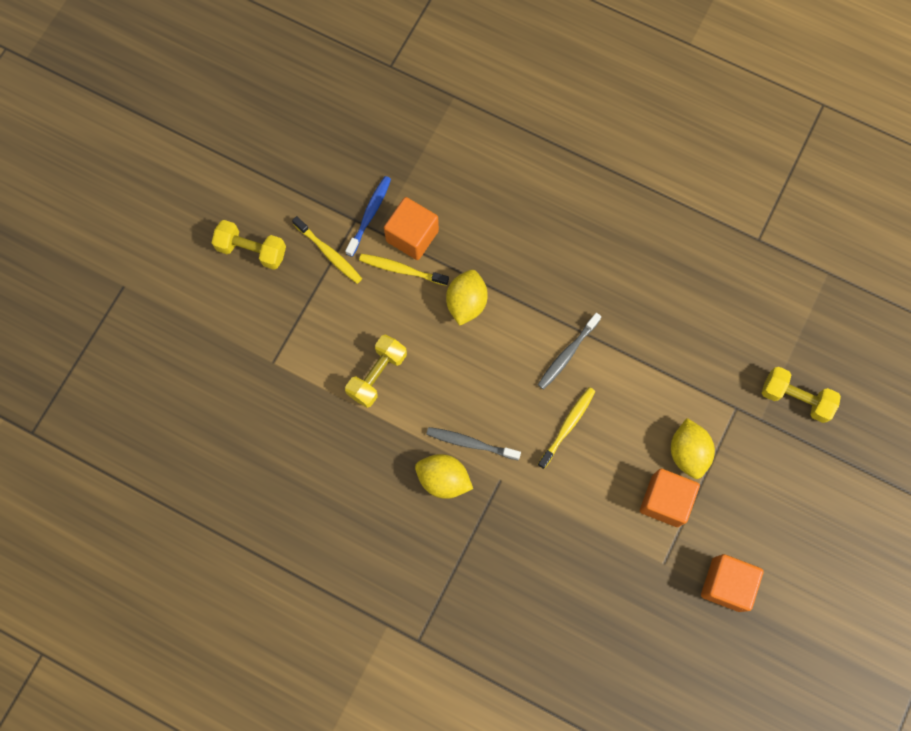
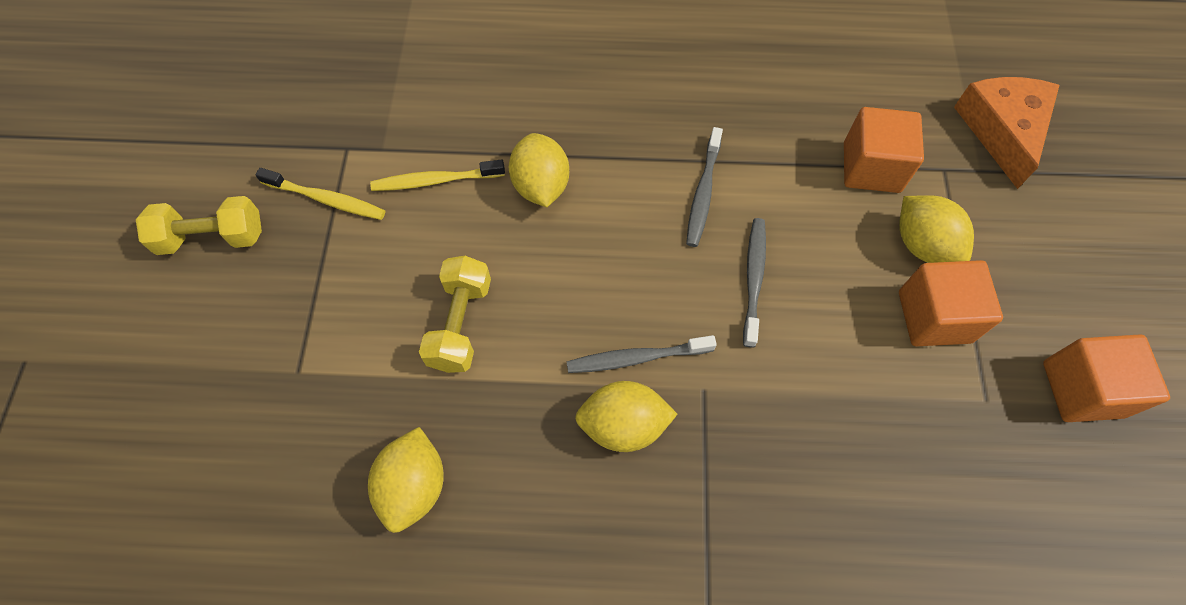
camera: 25 degrees left, 10 degrees down
blue toothbrush [345,176,391,257] -> none
orange cube [384,197,439,260] -> orange cube moved to [844,107,924,193]
yellow toothbrush [538,387,596,469] -> grey toothbrush [743,218,766,348]
yellow dumbbell [762,367,841,423] -> orange cheese [954,77,1059,189]
none -> yellow lemon [368,427,444,533]

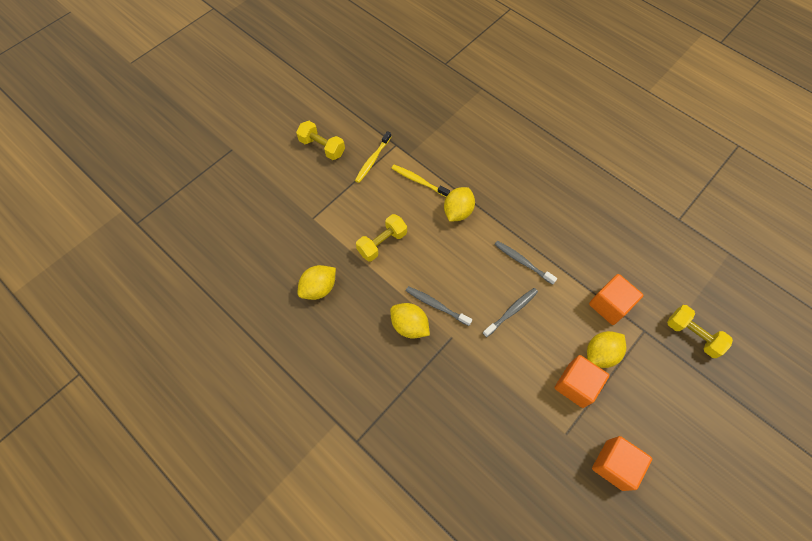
camera: 40 degrees right, 0 degrees up
yellow toothbrush [255,168,386,220] -> yellow toothbrush turned 60 degrees clockwise [355,131,391,183]
grey toothbrush [686,127,723,247] -> grey toothbrush turned 75 degrees clockwise [494,241,557,285]
yellow lemon [899,195,974,263] -> yellow lemon turned 45 degrees clockwise [587,331,626,368]
orange cheese [954,77,1059,189] -> yellow dumbbell [667,305,733,358]

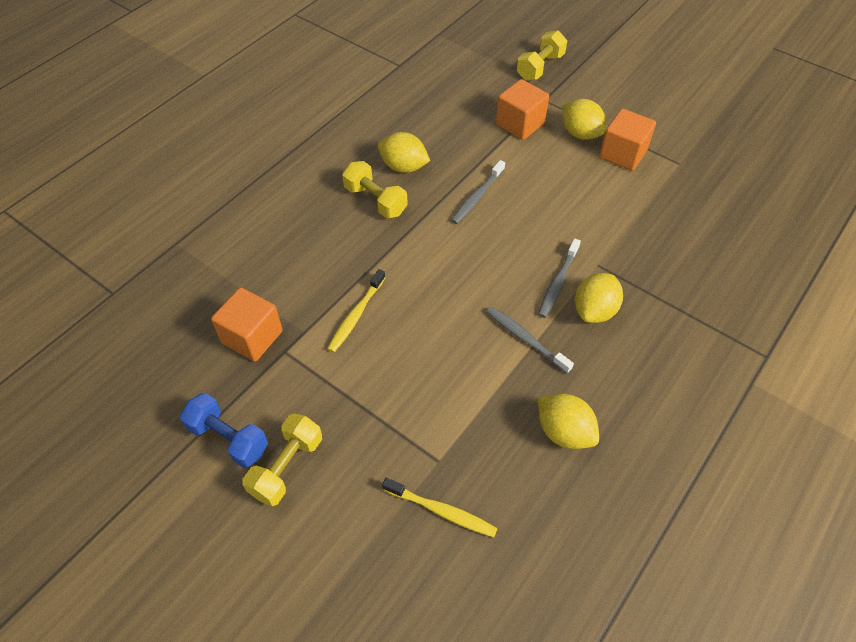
camera: 95 degrees left, 10 degrees down
yellow toothbrush [355,131,391,183] -> yellow toothbrush moved to [382,478,498,537]
yellow dumbbell [356,214,407,261] -> yellow dumbbell moved to [342,161,408,218]
yellow lemon [444,187,475,222] -> yellow lemon moved to [378,132,430,173]
grey toothbrush [483,288,538,337] -> grey toothbrush moved to [486,307,574,374]
orange cube [592,436,652,491] -> orange cube moved to [211,287,283,362]
none -> blue dumbbell [180,393,268,468]

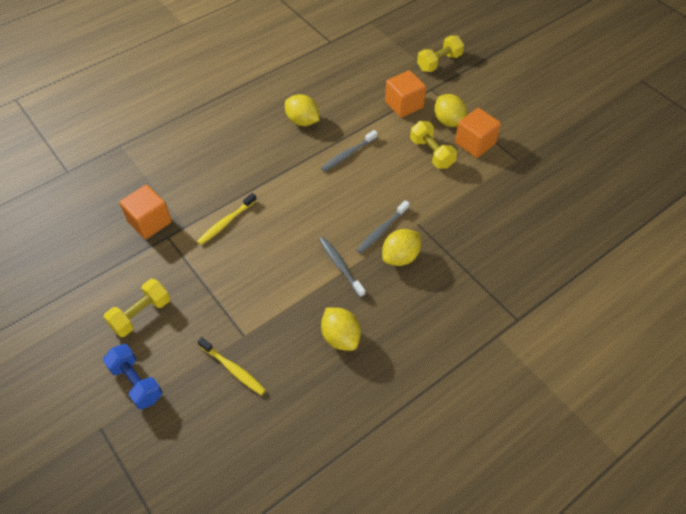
camera: 15 degrees right, 0 degrees up
blue dumbbell [180,393,268,468] -> blue dumbbell moved to [103,344,162,410]
yellow dumbbell [342,161,408,218] -> yellow dumbbell moved to [410,121,457,169]

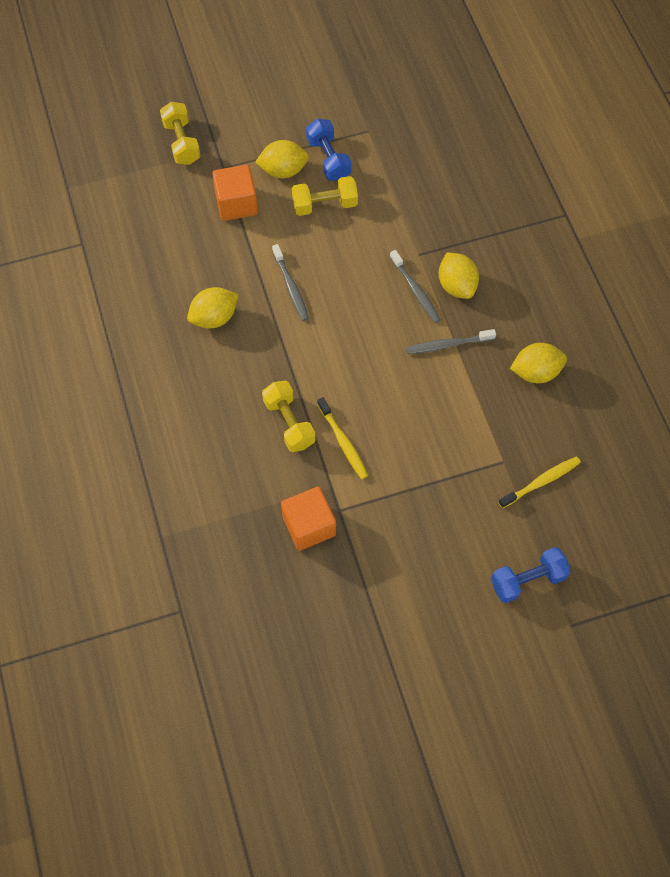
camera: 70 degrees left, 10 degrees up
yellow dumbbell [104,279,170,337] -> yellow dumbbell moved to [262,381,316,452]
orange cube [455,108,501,158] -> blue dumbbell [306,119,352,181]

